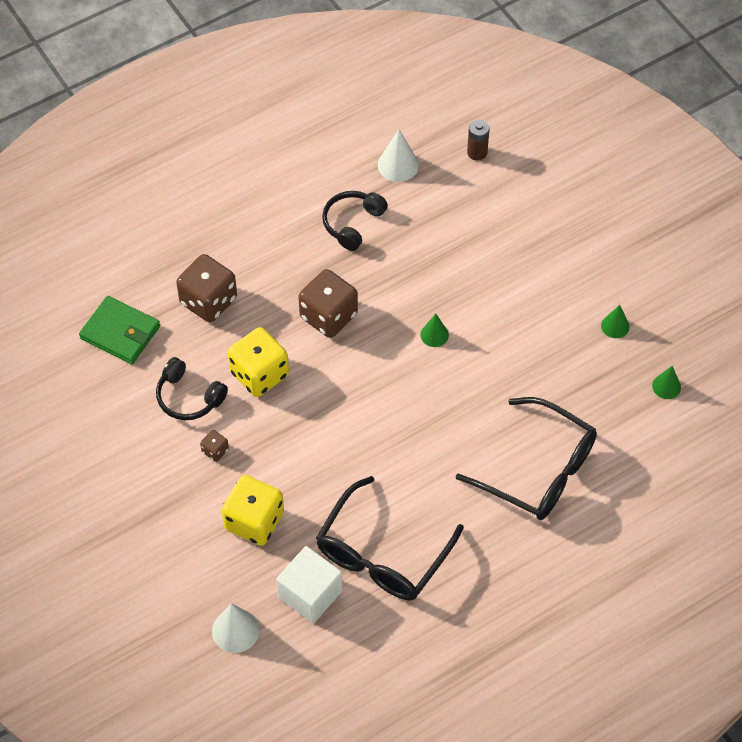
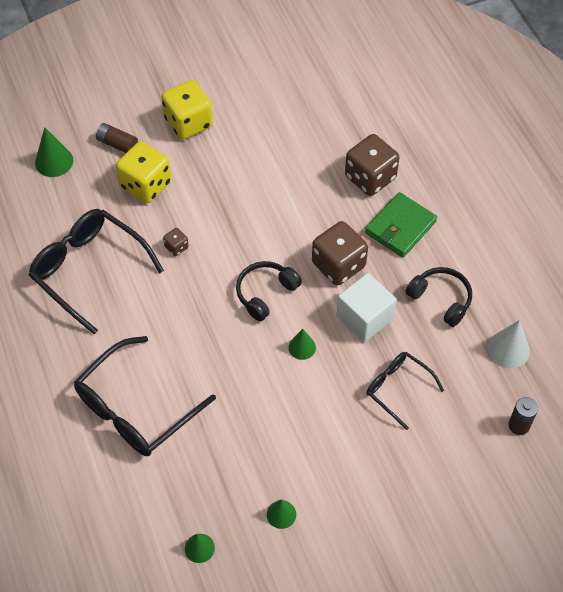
camera: 100 degrees right, 0 degrees up
green wallet [79,296,160,364] -> green wallet moved to [365,192,437,258]
black headphones [156,357,228,420] -> black headphones moved to [236,261,302,321]
brown dice [200,430,229,462] -> brown dice moved to [163,228,189,256]
white cone [212,603,259,653] -> green cone [35,127,73,177]
yellow dice [228,327,289,397] -> yellow dice moved to [161,80,213,140]
white cube [276,546,342,623] -> white cube moved to [337,273,397,342]
none -> brown battery [96,123,138,153]
none -> black glasses [366,352,444,430]

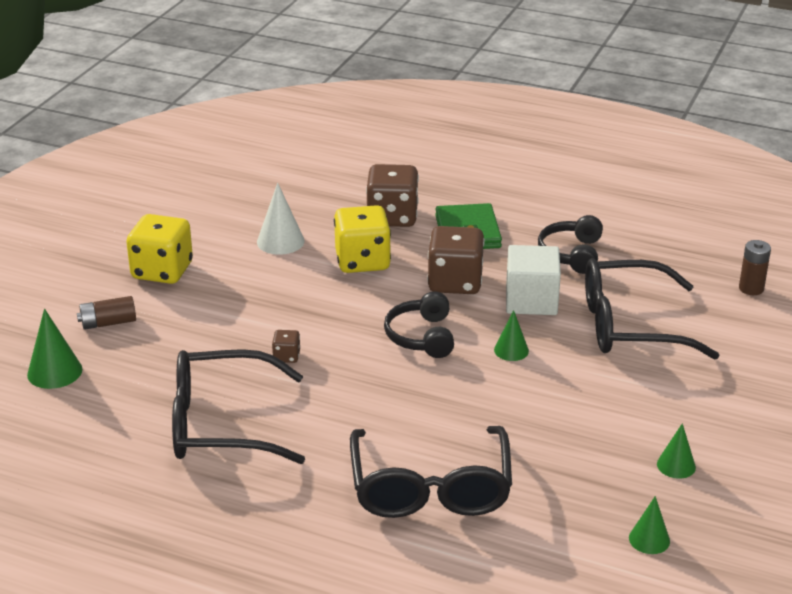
camera: 45 degrees left, 25 degrees down
yellow dice [116,141,172,203] -> yellow dice moved to [334,205,391,273]
black glasses [366,352,444,430] -> black glasses [585,258,719,360], size x1.75
black headphones [405,267,472,327] -> black headphones turned 75 degrees counterclockwise [538,215,603,274]
white cone [488,320,530,368] -> white cone moved to [257,183,305,255]

